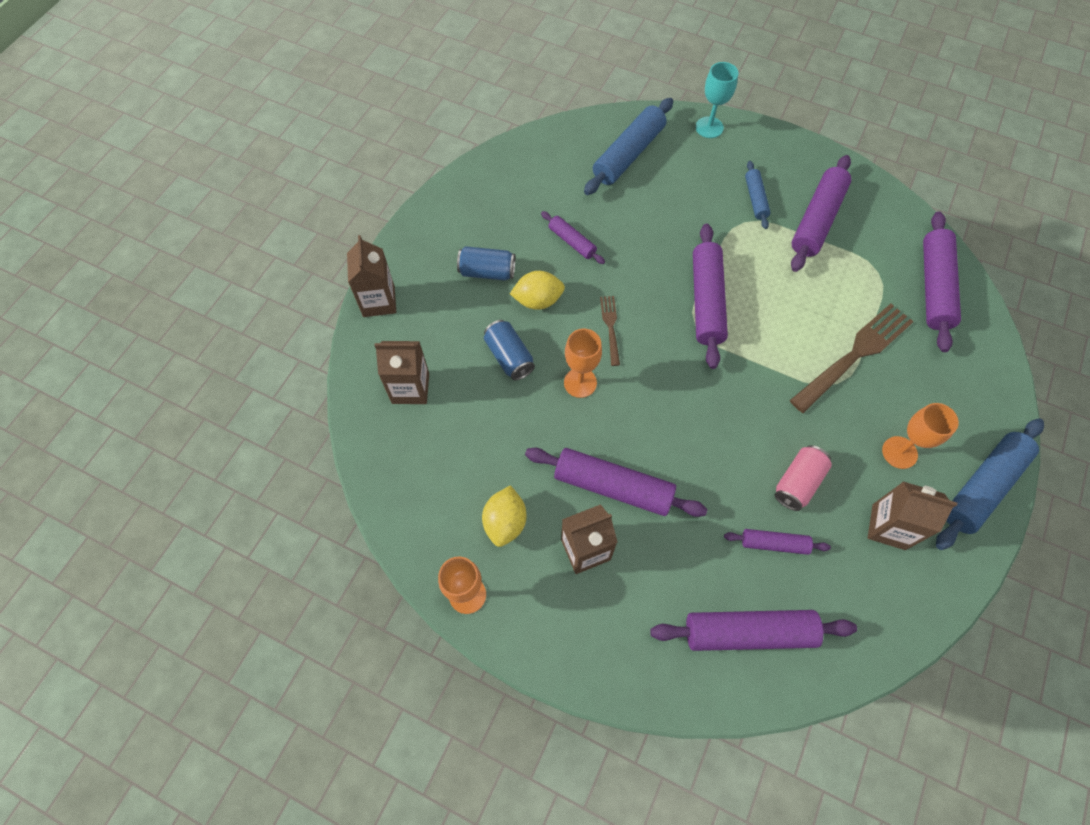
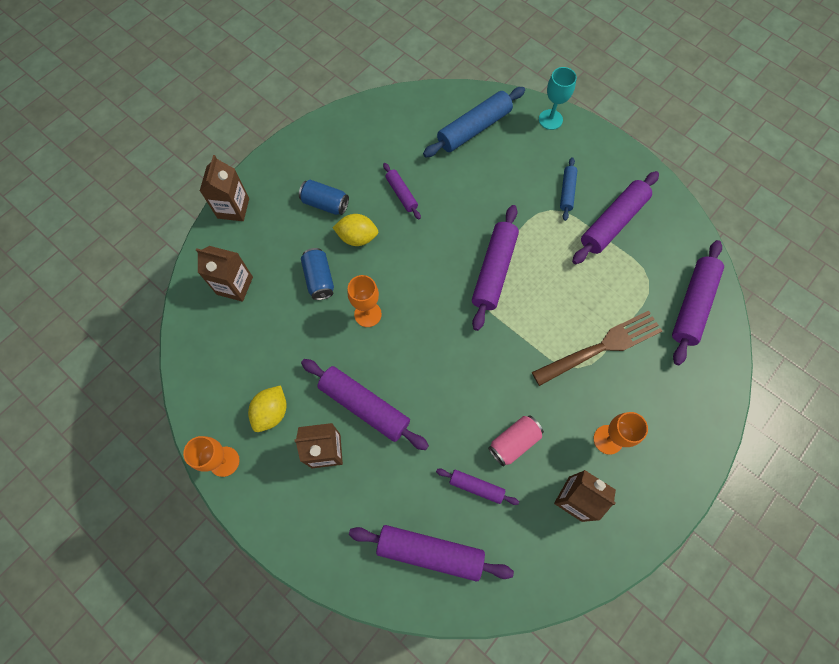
camera: 15 degrees right, 5 degrees up
brown fork [600,296,620,366] -> none
blue rolling pin [936,418,1044,550] -> none

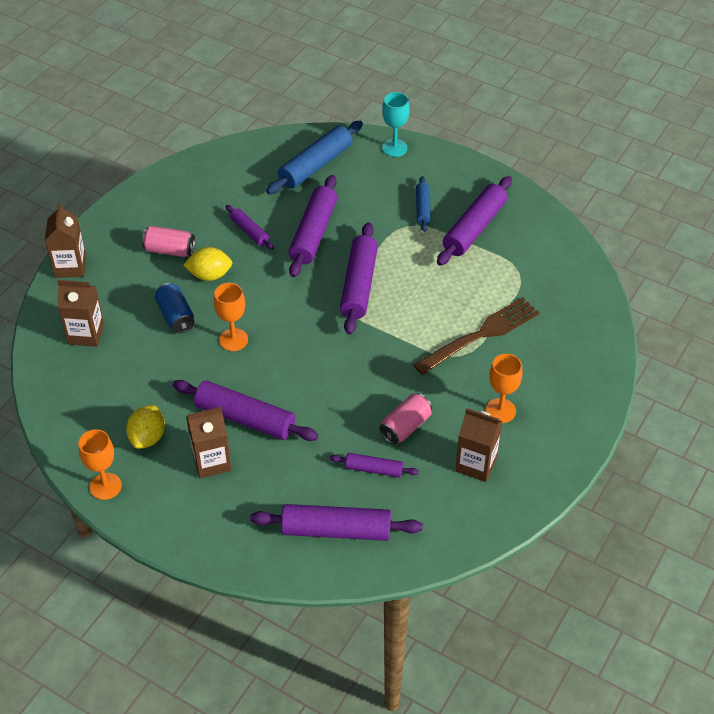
camera: 10 degrees left, 20 degrees down
blue can [299,180,349,215] -> pink can [142,226,195,257]
purple rolling pin [672,240,724,365] -> purple rolling pin moved to [289,175,337,277]

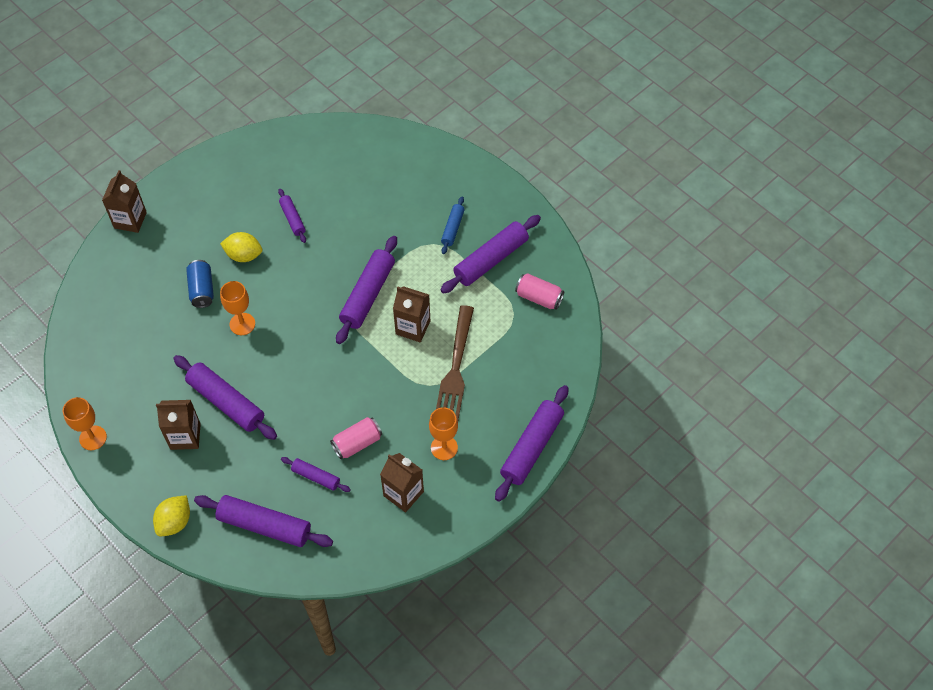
camera: 15 degrees right, 10 degrees up
brown carton [57,280,104,347] -> brown carton moved to [393,286,430,342]
yellow lemon [126,405,165,449] -> yellow lemon moved to [153,495,190,536]
pink can [142,226,195,257] -> pink can moved to [515,273,564,310]
blue rolling pin [266,121,363,194] -> none
purple rolling pin [289,175,337,277] -> purple rolling pin moved to [495,385,568,502]
turquoise goblet [382,92,410,157] -> none
brown fork [413,297,540,375] -> brown fork turned 120 degrees clockwise [436,305,474,421]

